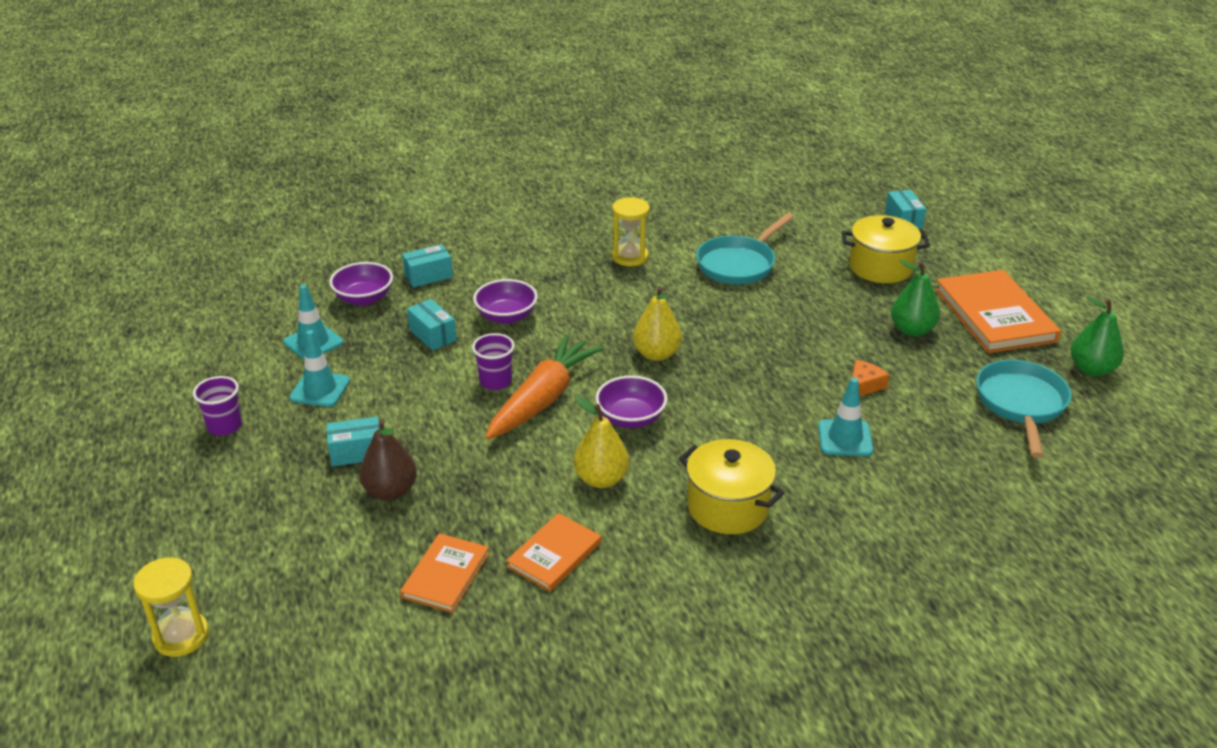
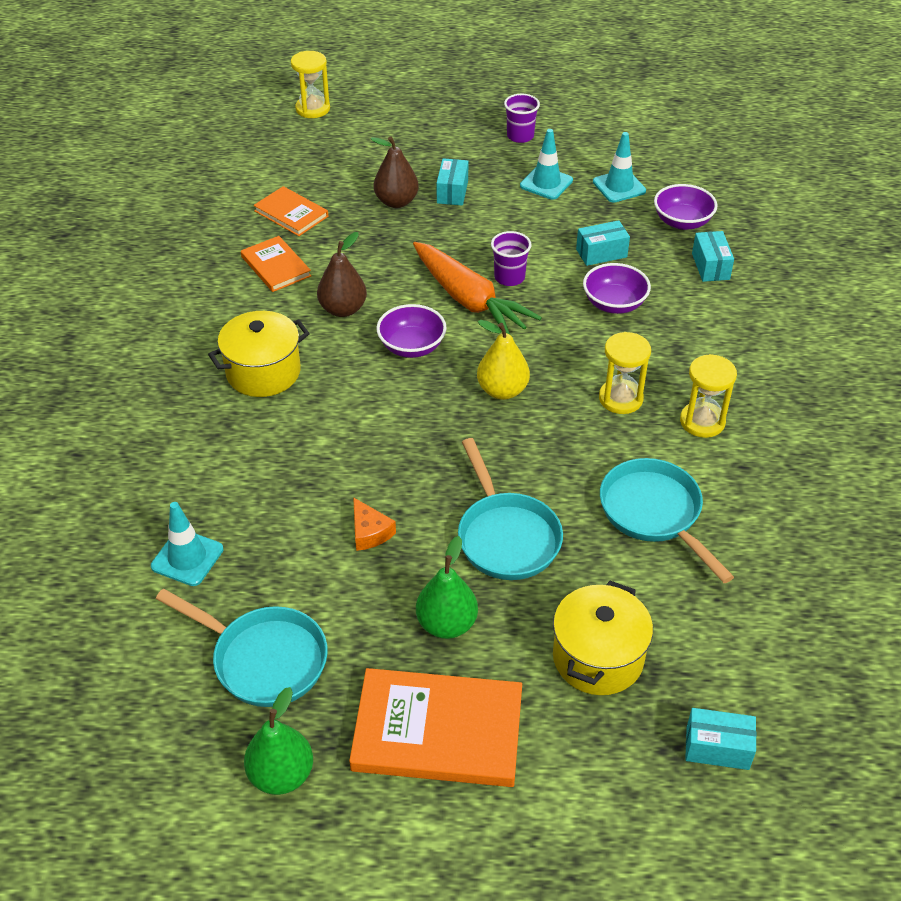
camera: 110 degrees right, 10 degrees up
yellow pear [574,396,629,488] -> brown pear [317,232,367,317]
turquoise traffic cone [818,378,873,456] -> turquoise traffic cone moved to [151,502,223,586]
none -> turquoise pan [458,438,563,580]
none -> yellow hourglass [599,332,651,414]

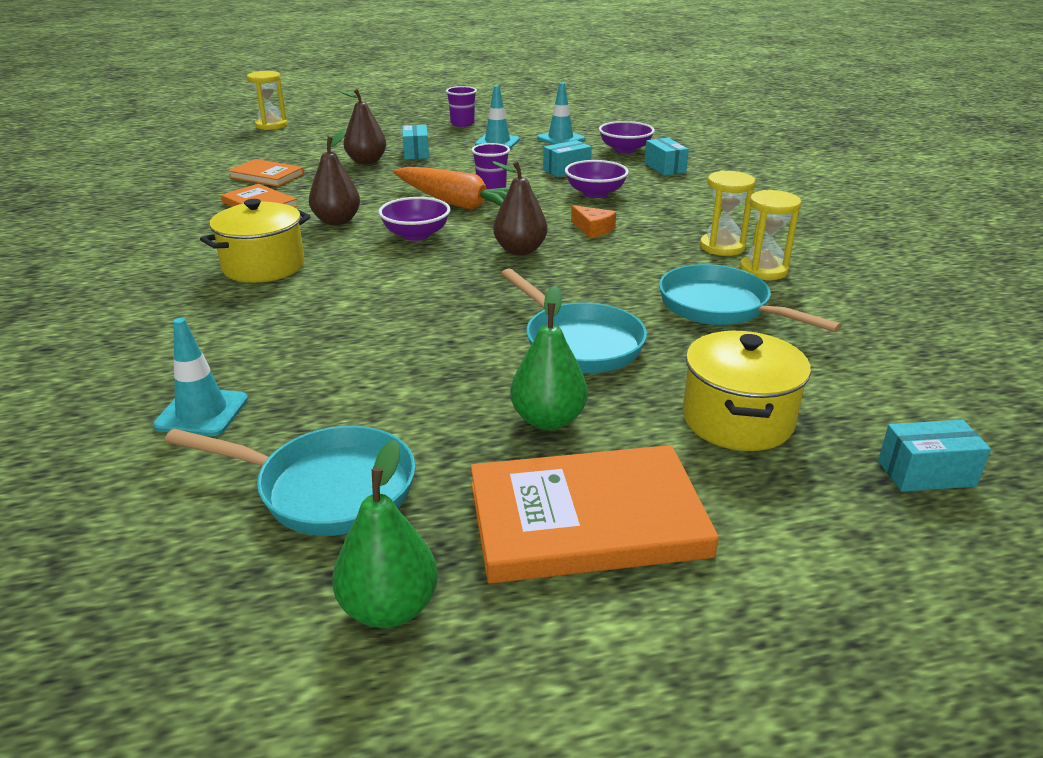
camera: 15 degrees left, 15 degrees down
orange cheese [353,497,396,551] -> orange cheese moved to [571,205,616,238]
yellow pear [477,320,530,400] -> brown pear [492,161,548,255]
yellow hourglass [599,332,651,414] -> yellow hourglass moved to [740,190,801,280]

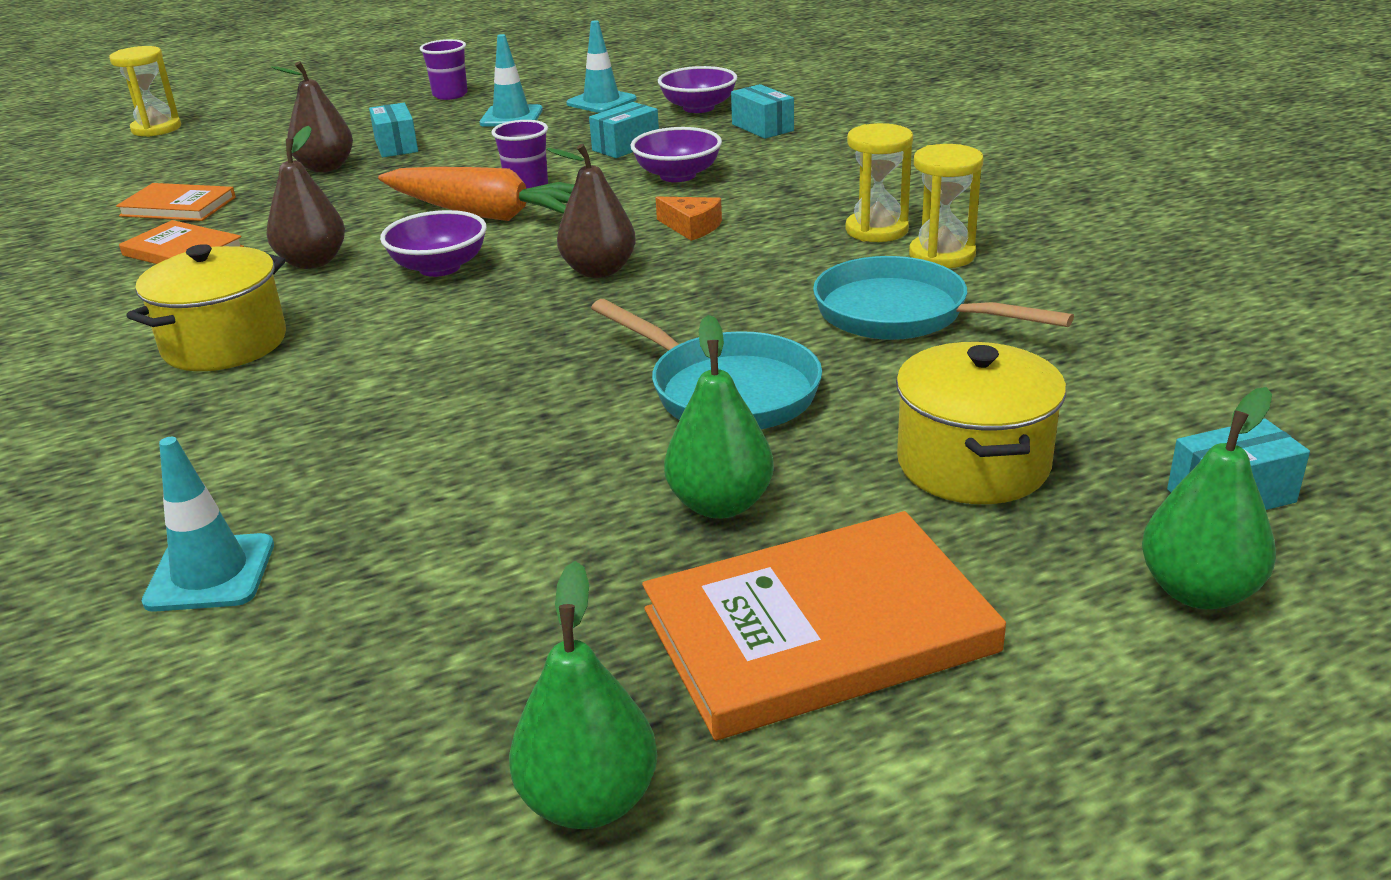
camera: 10 degrees left, 0 degrees up
turquoise pan [165,426,416,536] -> none
none -> green pear [1142,387,1276,609]

